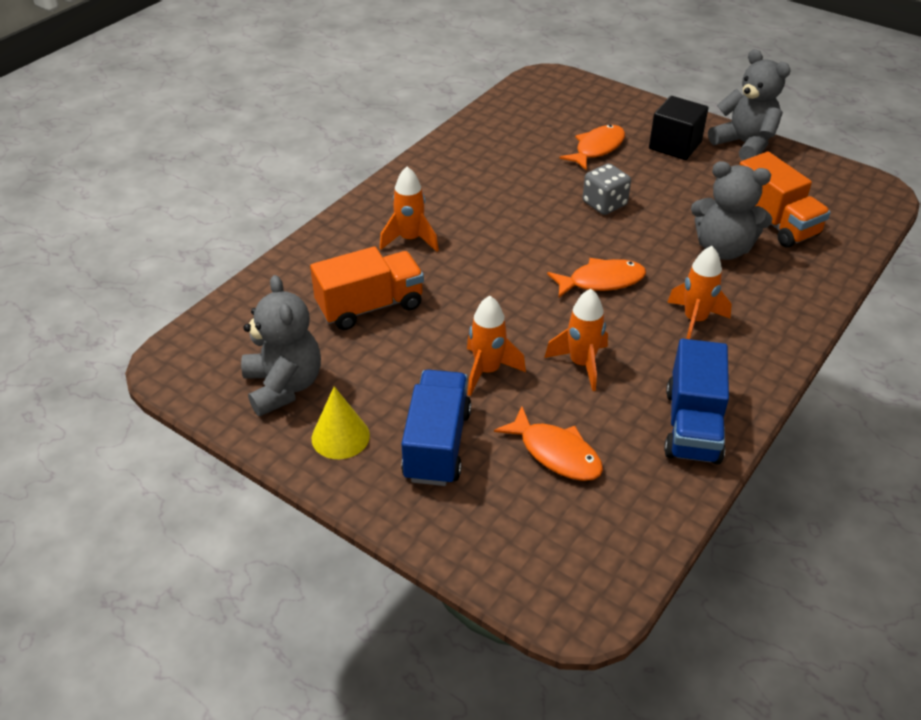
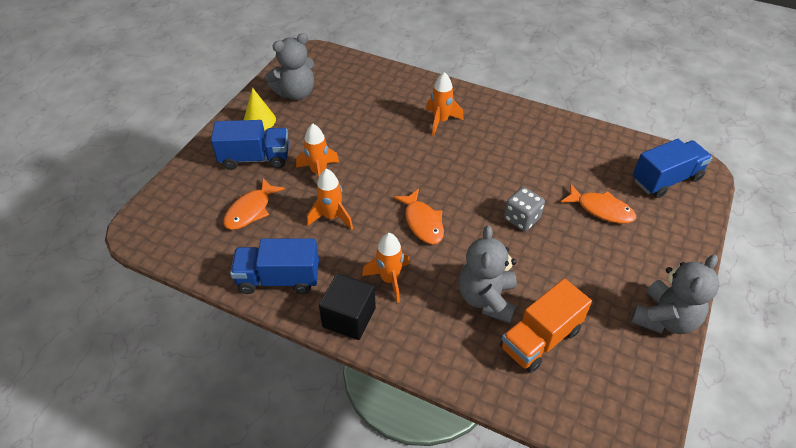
camera: 80 degrees right, 5 degrees up
orange truck [310,246,424,330] -> none
black cube [649,96,709,160] -> black cube moved to [319,273,376,340]
none -> blue truck [633,139,712,198]

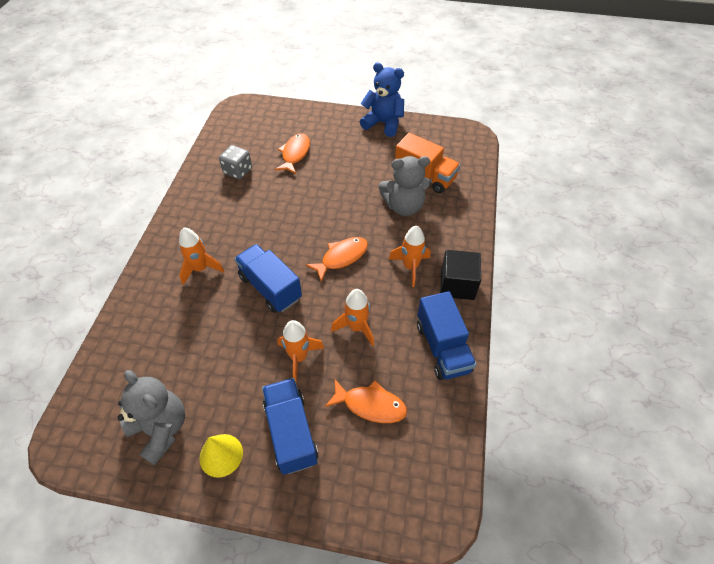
camera: 105 degrees left, 5 degrees up
grey dice [504,187,545,231] -> grey dice moved to [219,145,252,180]
grey teddy bear [631,255,719,334] -> blue teddy bear [360,62,404,137]
blue truck [633,139,712,198] -> blue truck moved to [234,244,302,313]

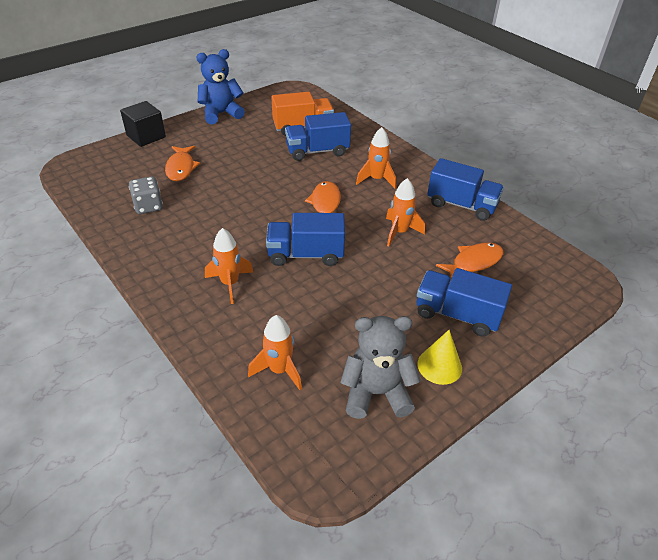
camera: 50 degrees left, 10 degrees down
orange fish [275,134,310,174] -> orange fish turned 150 degrees counterclockwise [165,146,200,181]
orange rocket [277,320,324,382] -> orange rocket moved to [248,315,302,390]
grey teddy bear [379,156,431,216] -> blue truck [285,112,351,161]
black cube [440,250,481,300] -> black cube moved to [120,101,166,147]

